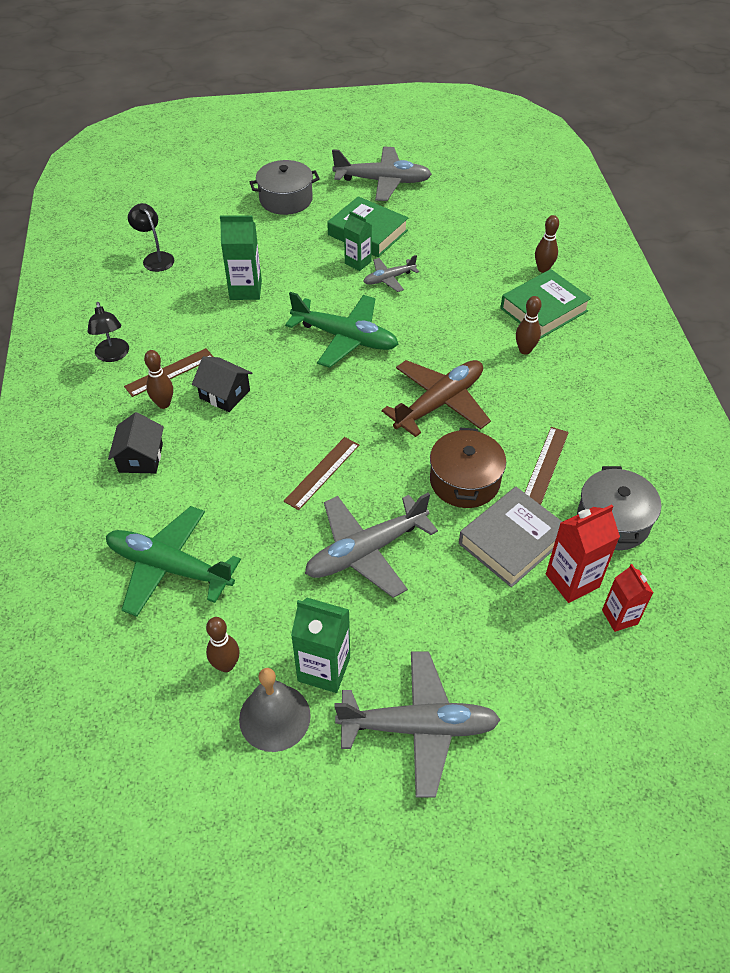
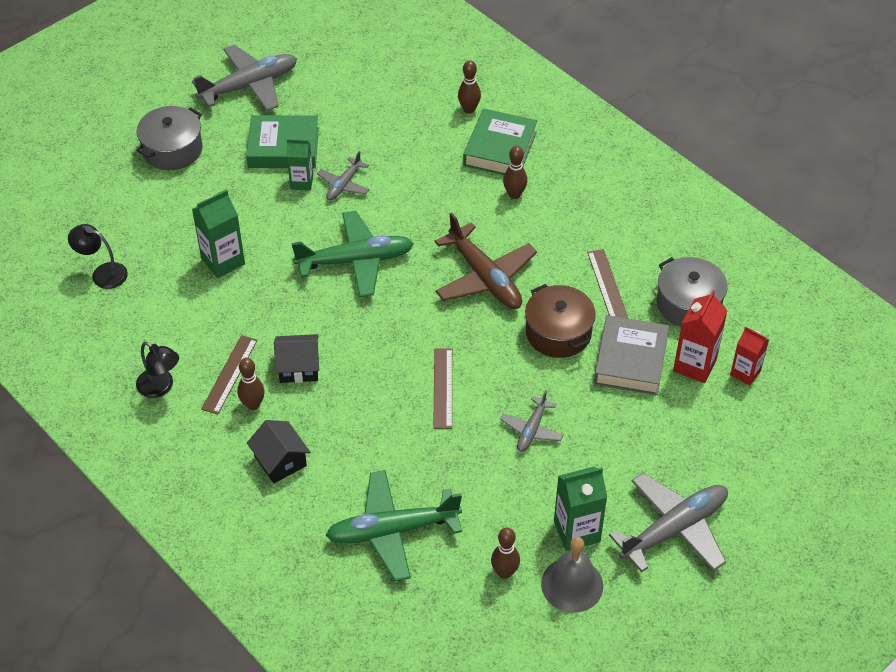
camera: 35 degrees left, 0 degrees up
grey plane [305,493,438,598] -> grey plane [500,390,564,452], size x0.53
brown plane [382,360,491,437] -> brown plane turned 135 degrees clockwise [435,212,537,309]

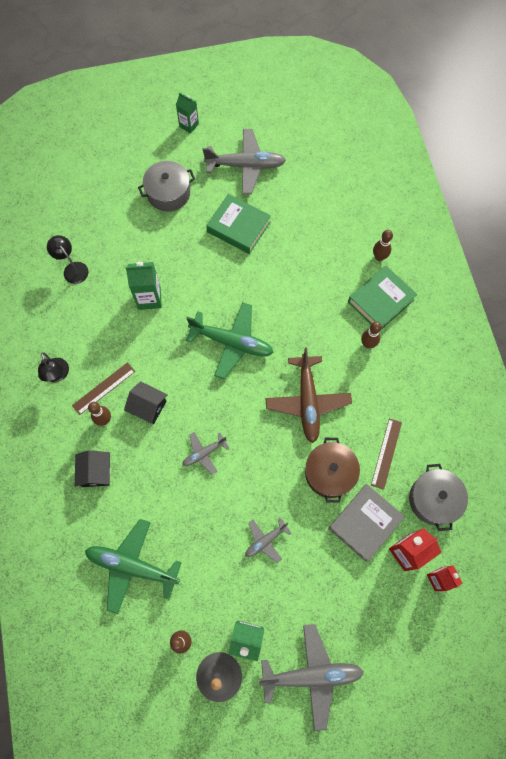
camera: 30 degrees right, 20 degrees up
green carton [287,139,313,191] -> green carton moved to [176,93,199,134]
grey plane [317,151,370,201] -> grey plane moved to [182,432,229,474]
brown ruler [433,349,452,429] -> none

